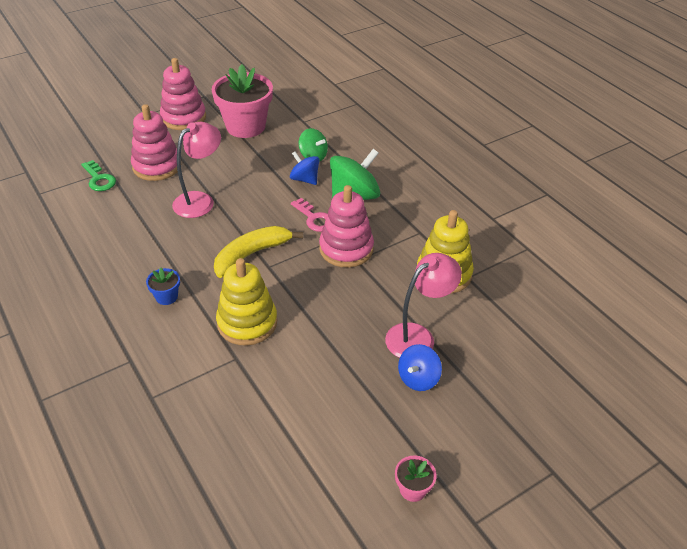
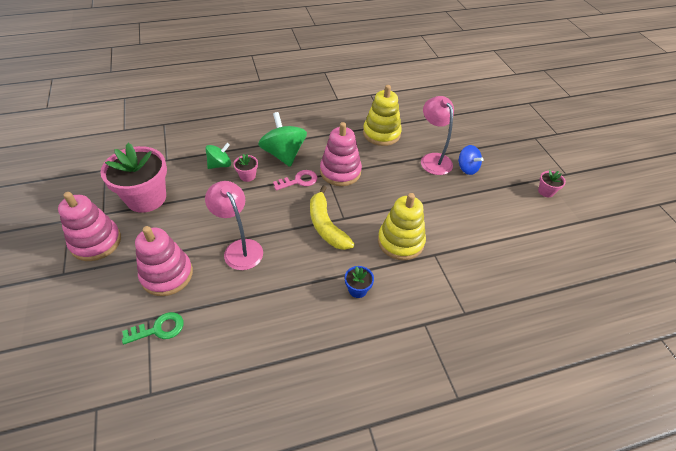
camera: 75 degrees left, 5 degrees up
blue spinning top [290,151,320,185] -> pink flower pot [233,154,258,182]

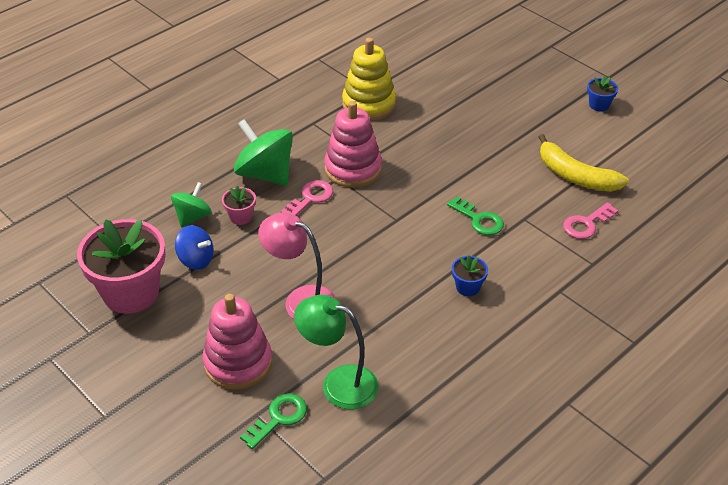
camera: 25 degrees left, 5 degrees down
pink stacking toy [58,192,121,261] -> none
yellow banana [310,186,355,250] -> yellow banana moved to [539,134,629,192]
yellow stacking toy [378,193,426,260] -> green key [447,196,504,235]
pink lamp [421,96,454,175] -> none
blue spinning top [458,145,484,175] -> blue spinning top moved to [175,225,214,270]
pink flower pot [538,170,566,197] -> blue flower pot [587,75,618,111]
none -> green lamp [294,295,378,409]
none -> pink key [563,202,618,239]

